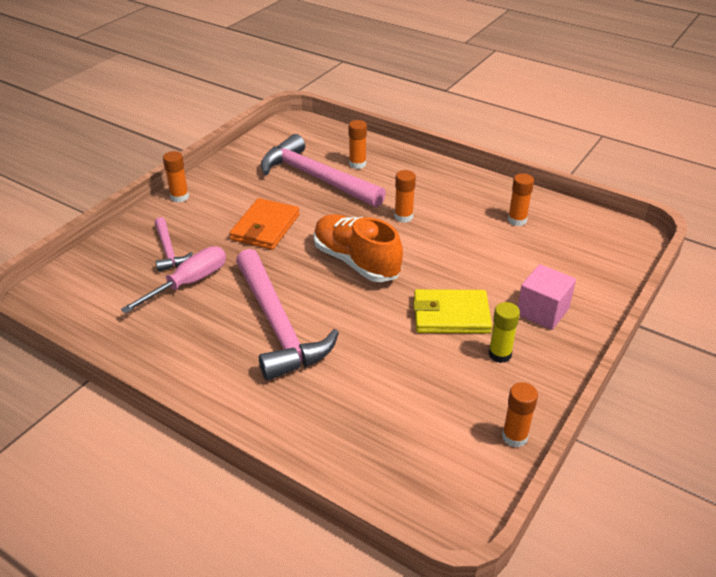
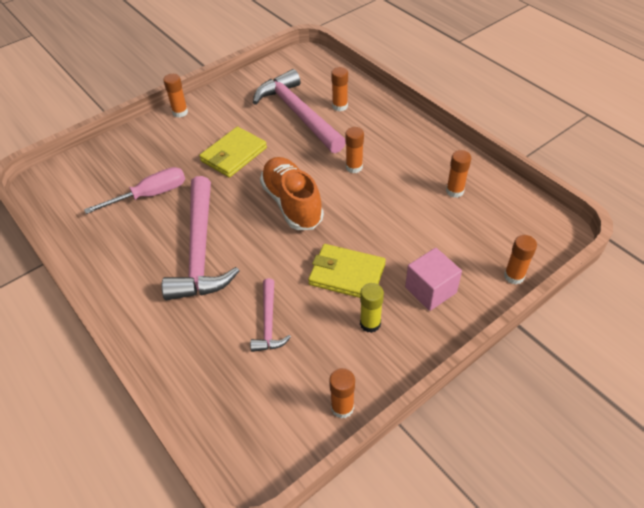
camera: 20 degrees right, 10 degrees up
pink hammer [155,217,193,272] -> pink hammer moved to [250,278,291,352]
orange wallet [229,198,300,250] -> yellow wallet [199,127,267,178]
none -> orange glue stick [504,235,537,284]

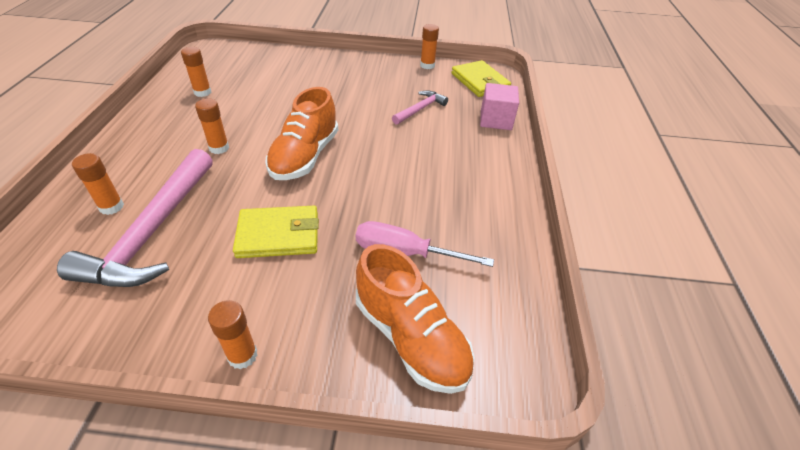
camera: 140 degrees left, 5 degrees down
pink hammer [162,176,239,300] -> none
yellow wallet [308,244,386,298] -> yellow wallet moved to [451,60,511,97]
yellow glue stick [360,283,384,333] -> none
pink cube [405,248,462,311] -> pink cube moved to [480,83,519,130]
orange glue stick [504,235,537,284] -> none
none -> orange shoe [356,244,475,394]

